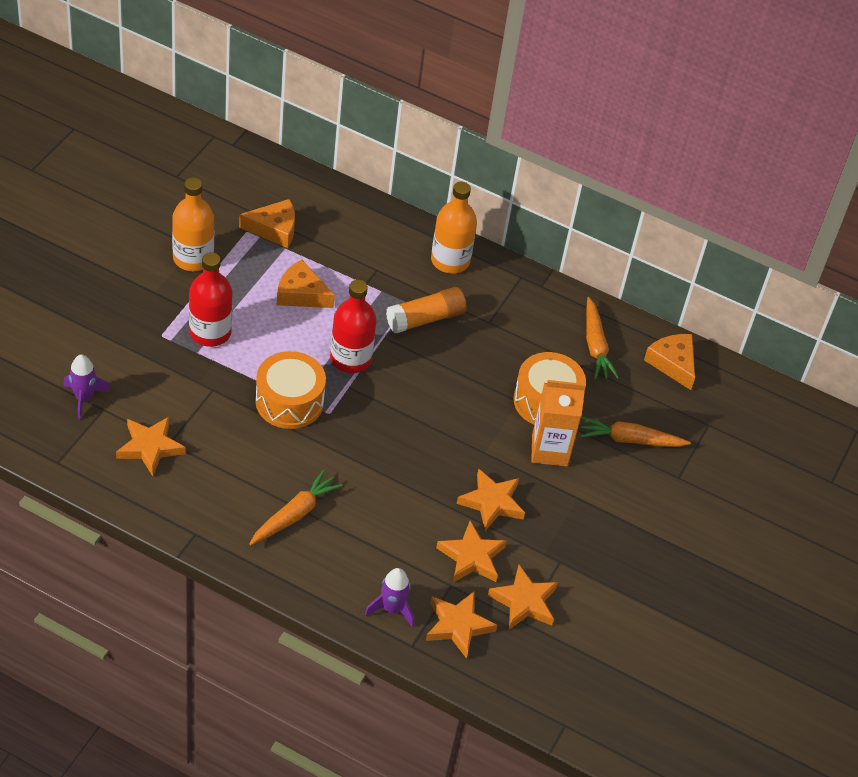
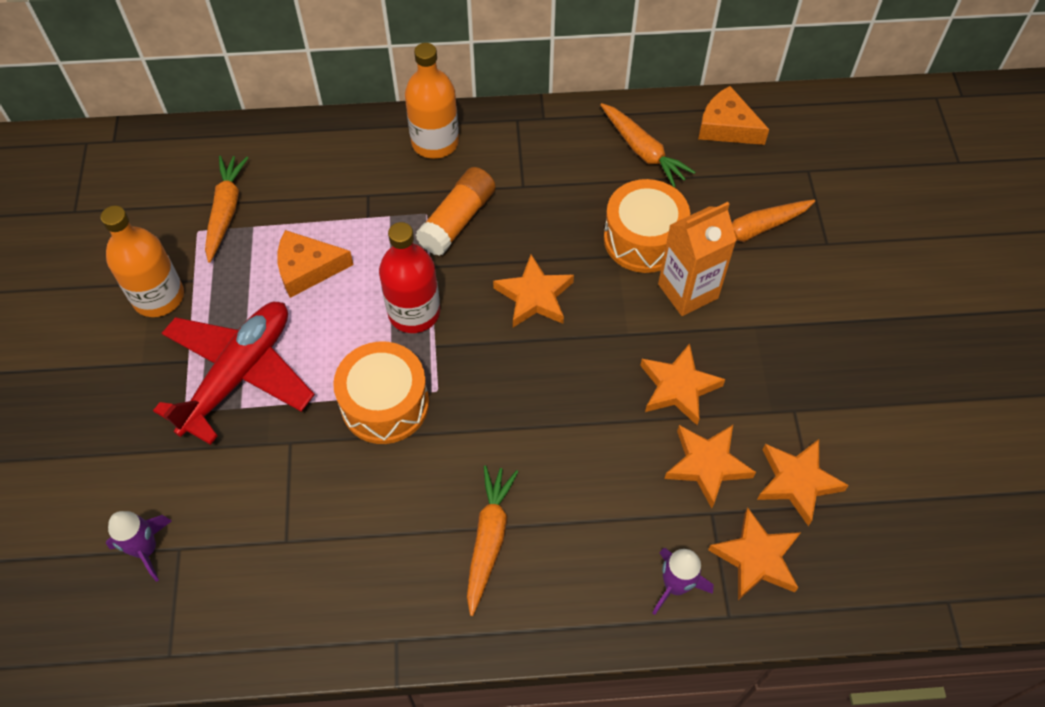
camera: 25 degrees left, 10 degrees up
orange star [116,416,186,476] -> orange star moved to [493,254,574,327]
red bottle [189,252,232,347] -> red plane [153,302,315,445]
orange cheese [239,199,295,248] -> orange carrot [205,156,248,263]

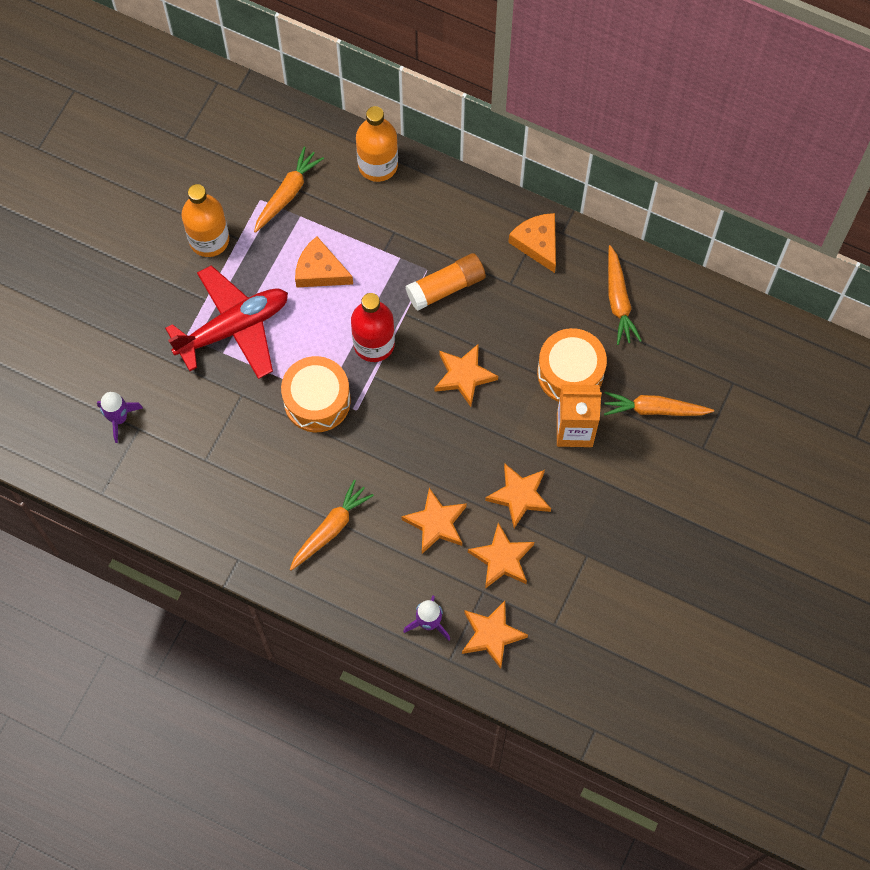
camera: 30 degrees right, 10 degrees up
orange bottle [405,43,459,159] -> orange bottle moved to [356,106,398,182]
orange cheese [698,86,769,145] -> orange cheese moved to [508,213,556,273]
orange star [757,439,849,526] -> orange star moved to [401,488,467,554]

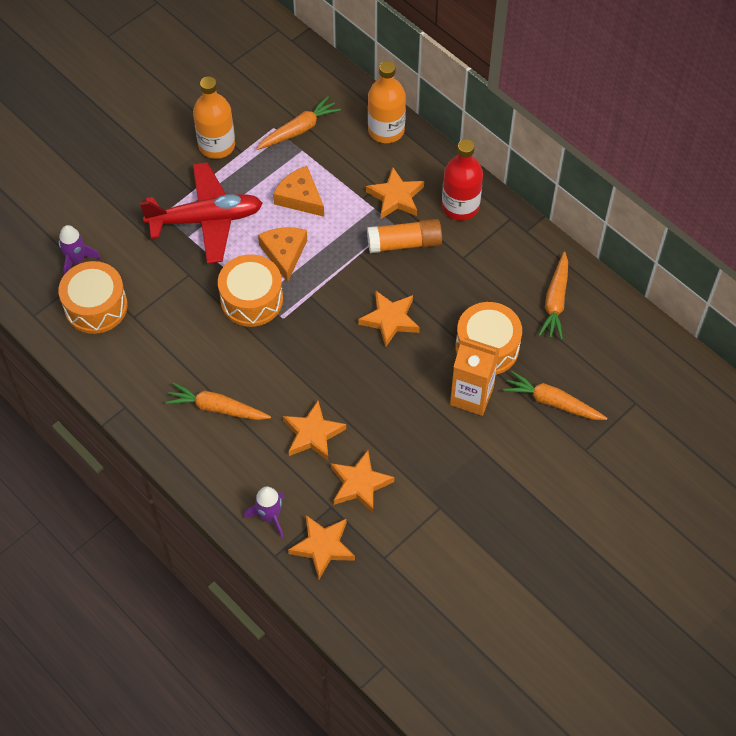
camera: 20 degrees right, 10 degrees down
orange carrot [290,480,374,571] -> orange carrot turned 135 degrees counterclockwise [165,383,271,420]
red bottle [351,293,395,362] -> red bottle moved to [442,139,483,221]
orange star [485,463,551,528] -> orange star moved to [366,167,424,219]
orange cheese [508,213,556,273] -> orange cheese moved to [258,227,307,282]
none -> orange drum [58,261,128,334]

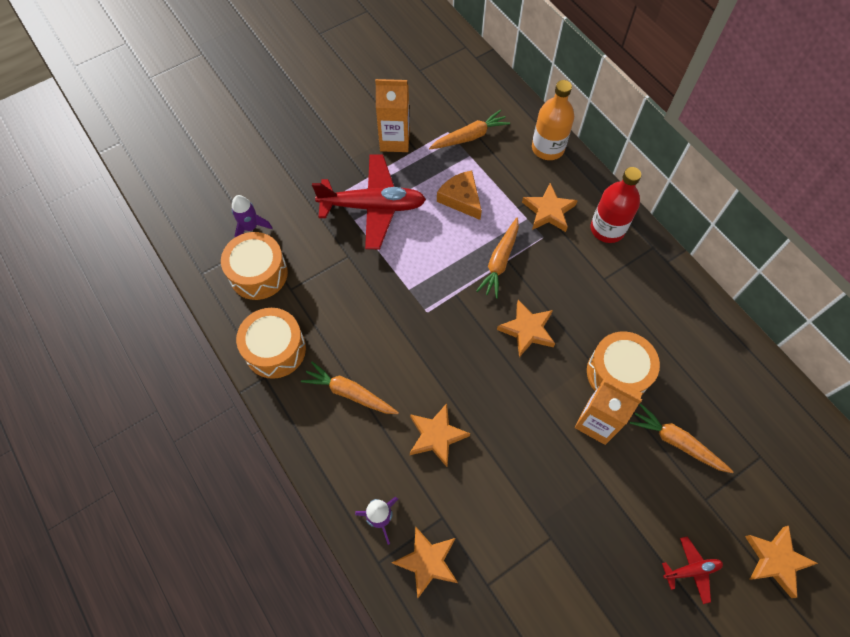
camera: 10 degrees right, 5 degrees up
orange bottle [193,76,235,159] -> orange carton [375,79,410,152]
orange drum [218,254,283,327] -> orange drum moved to [236,308,306,379]
orange cheese [258,227,307,282] -> none
orange star [331,450,394,513] -> orange star moved to [745,526,818,598]
orange glue stick [367,219,442,253] -> none
orange carrot [539,252,568,340] -> orange carrot moved to [476,217,519,299]
none -> red plane [662,536,723,604]

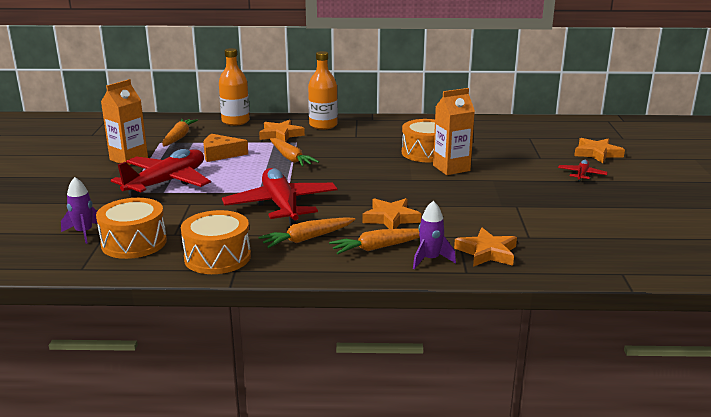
camera: 55 degrees left, 40 degrees down
orange star [497,300,555,357] -> none
red bottle [591,167,641,243] -> orange bottle [308,51,338,130]
orange carrot [630,404,734,473] -> orange carrot moved to [329,228,420,254]
none -> red plane [222,168,338,226]

